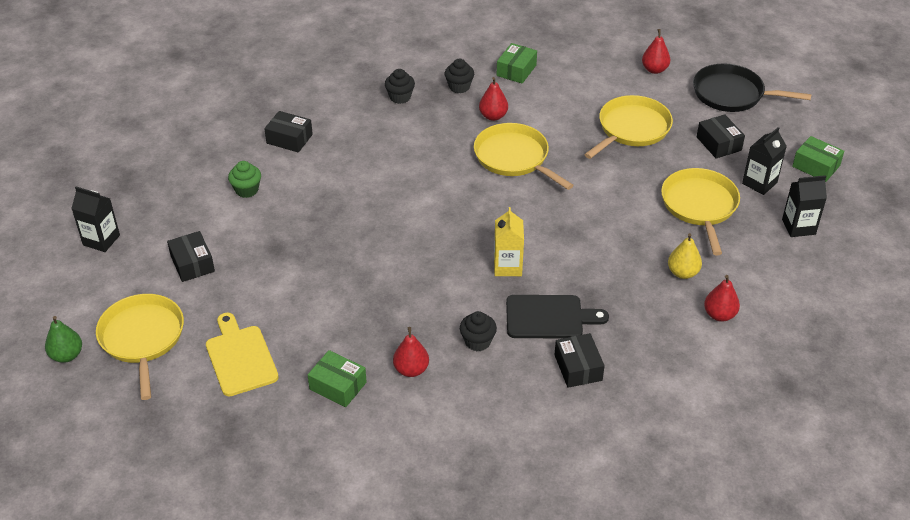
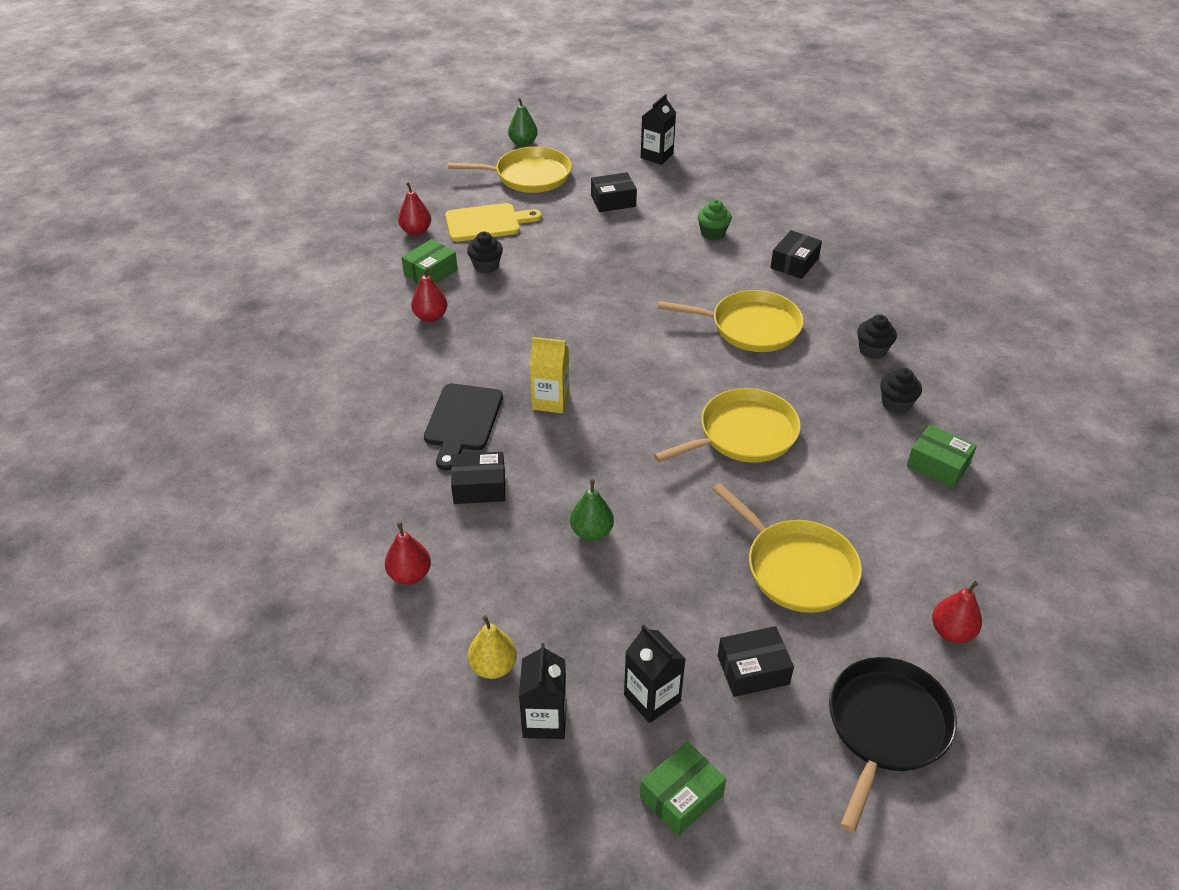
camera: 100 degrees right, 0 degrees up
black cupcake [460,311,497,351] -> black cupcake moved to [467,232,503,273]
red pear [479,77,508,121] -> red pear moved to [398,182,431,236]
black box [554,333,605,388] -> black box moved to [451,452,505,504]
yellow pan [661,168,740,255] -> yellow pan moved to [658,290,804,352]
yellow pear [668,233,702,279] -> yellow pear moved to [468,615,517,679]
none -> green pear [570,479,614,541]

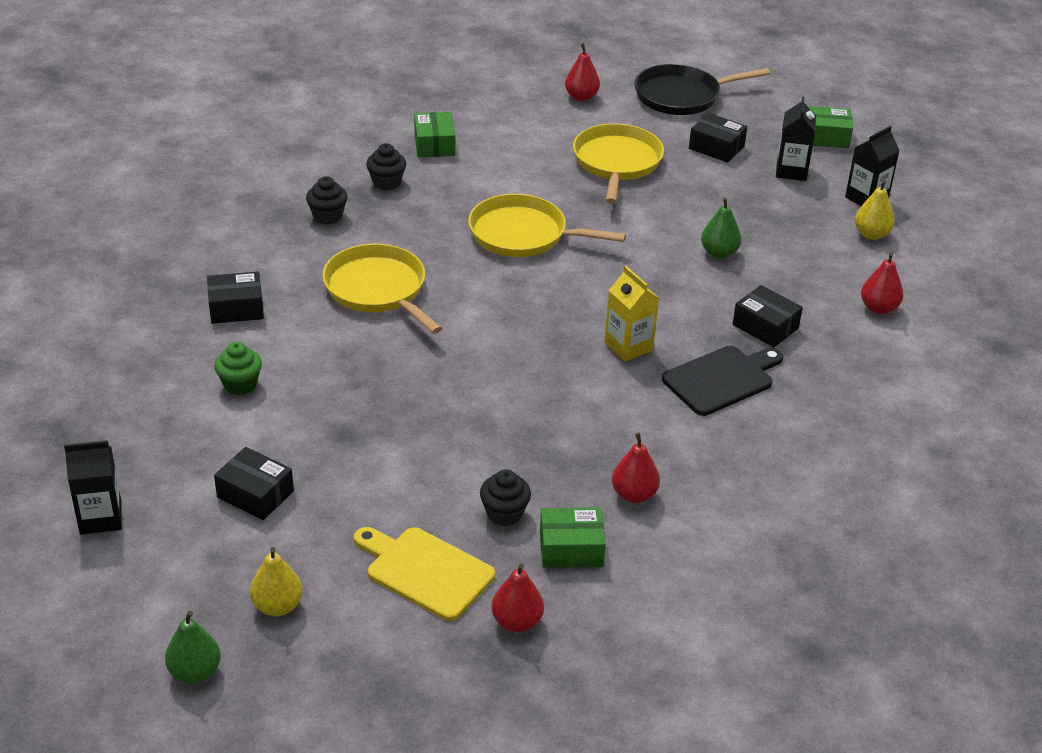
camera: 135 degrees left, 5 degrees down
yellow pan [448,146,572,193] -> yellow pear [250,547,303,616]

